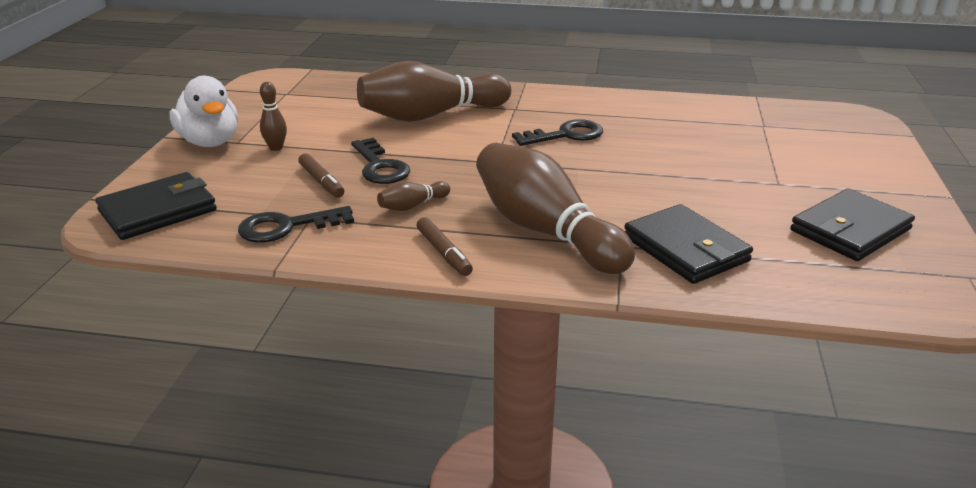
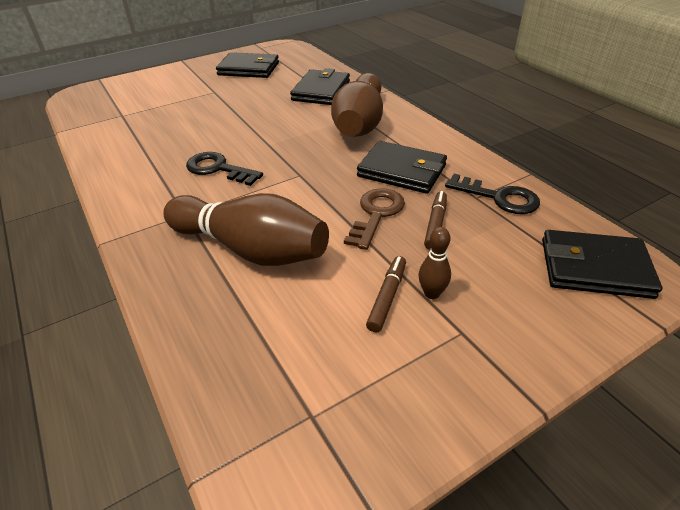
camera: 130 degrees left, 10 degrees up
white duck [170,75,238,147] -> none
black key [351,137,410,184] -> brown key [344,188,405,250]
brown bowling pin [377,181,450,211] -> black wallet [357,141,447,194]
brown marker [417,217,473,276] -> brown marker moved to [366,256,406,332]

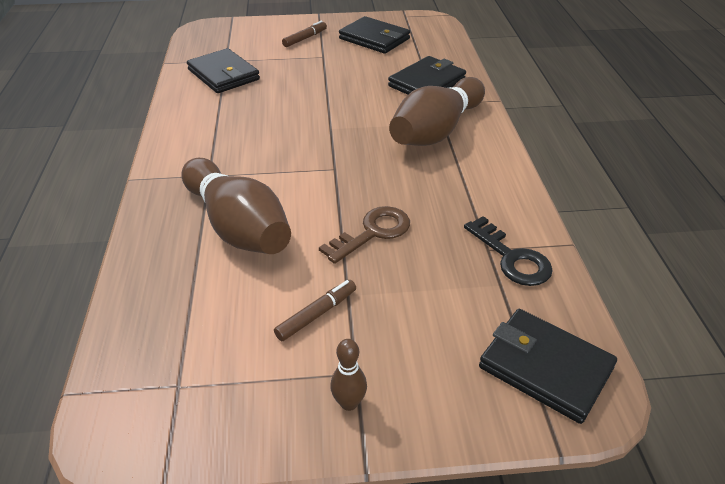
camera: 25 degrees right, 0 degrees up
black key [186,152,263,186] -> none
black wallet [357,141,447,194] -> black wallet moved to [187,48,260,93]
brown bowling pin [419,227,451,299] -> brown bowling pin moved to [330,339,367,411]
brown marker [424,191,447,250] -> brown marker moved to [282,21,327,47]

